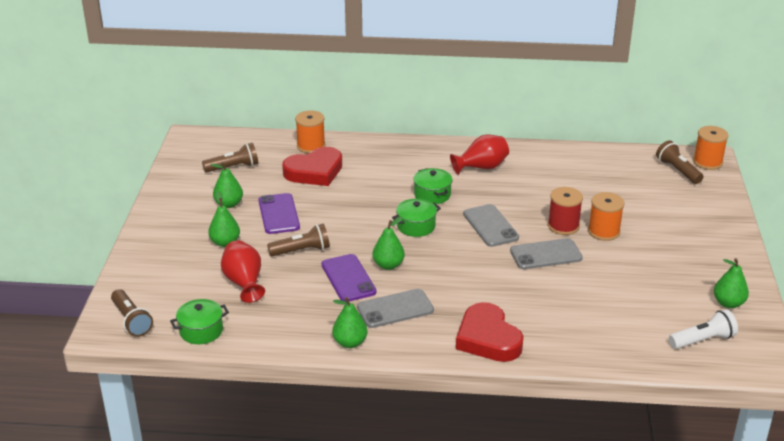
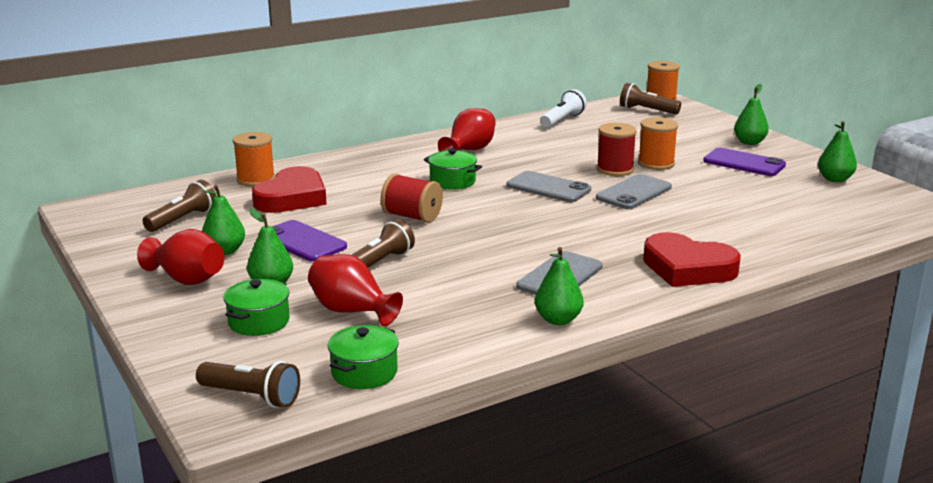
camera: 35 degrees left, 10 degrees down
purple phone [321,254,376,302] -> purple phone moved to [703,148,786,176]
green pear [372,217,405,270] -> green pear moved to [734,84,769,145]
green pot [392,199,441,237] -> green pot moved to [223,279,290,336]
white flashlight [669,309,738,349] -> white flashlight moved to [540,89,587,128]
none -> red vase [137,229,224,285]
none -> red spool [381,173,443,223]

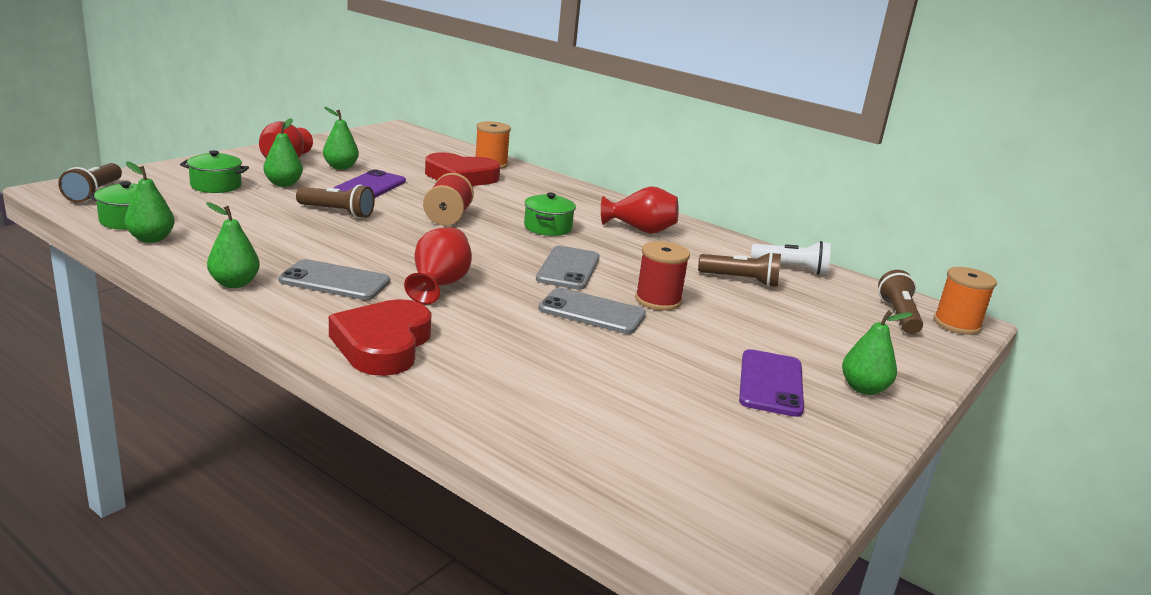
camera: 65 degrees right, 0 degrees up
brown flashlight [143,180,216,232] -> brown flashlight moved to [698,252,781,287]
red vase [308,254,403,326] -> red vase moved to [404,227,472,304]
orange spool [638,117,678,170] -> none
green pear [818,121,857,182] -> green pear moved to [125,161,175,243]

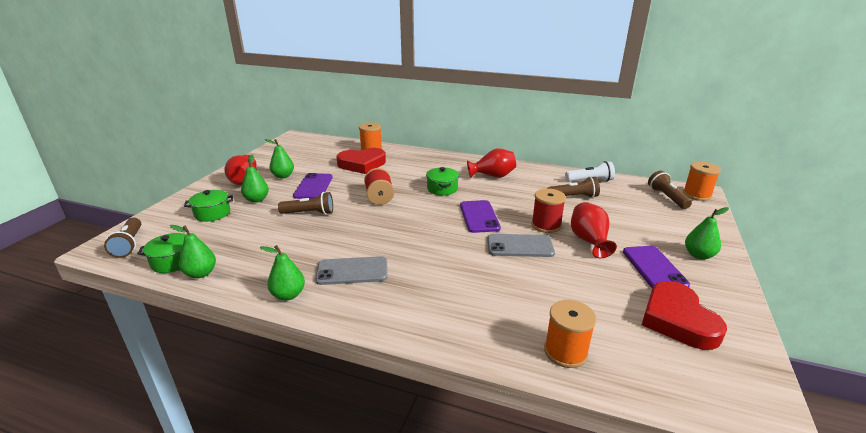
camera: 15 degrees left, 5 degrees up
red heart [329,299,432,376] -> red heart moved to [642,281,727,350]
red vase [404,227,472,304] -> red vase moved to [571,202,617,258]
grey phone [536,246,600,290] -> purple phone [460,200,501,233]
none -> orange spool [544,300,596,368]

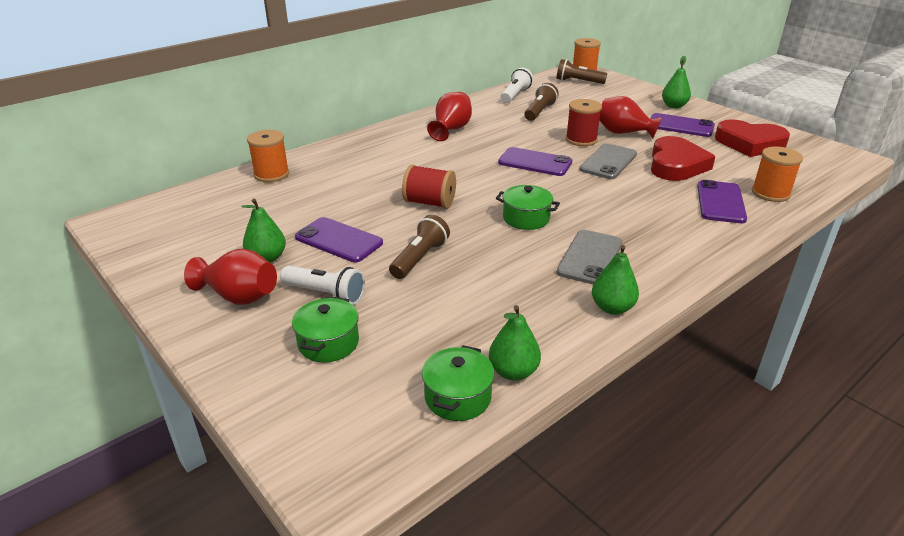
camera: 60 degrees left, 5 degrees up
brown flashlight [104,218,141,258] -> none
green pear [241,155,269,203] -> white flashlight [280,266,365,305]
red heart [336,148,386,174] -> red heart moved to [651,136,716,181]
green pot [426,167,459,195] -> green pot moved to [496,185,560,230]
none -> purple phone [697,180,747,223]

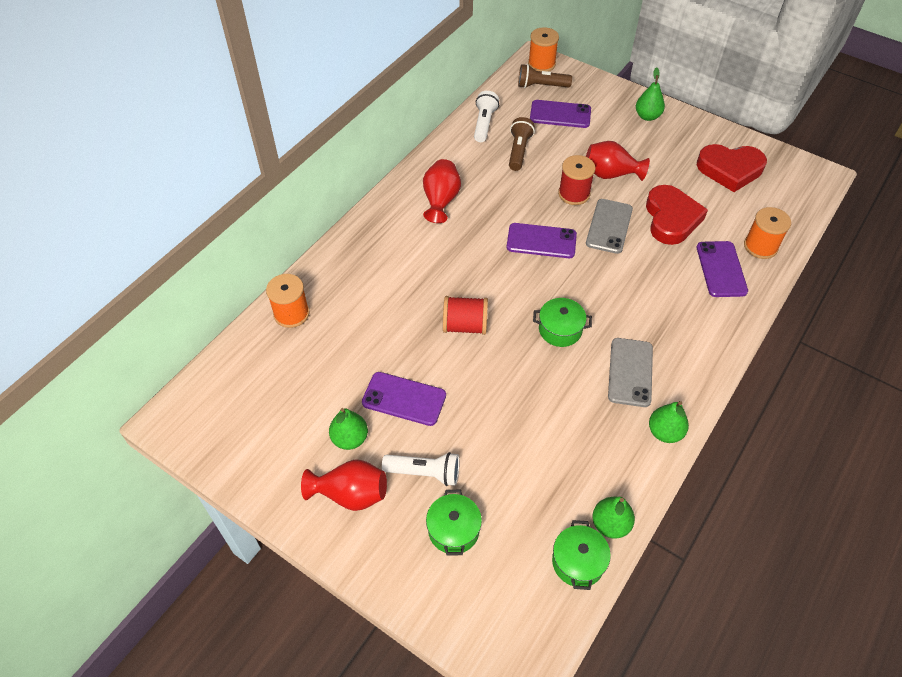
camera: 15 degrees left, 20 degrees up
brown flashlight [389,215,450,279] -> none
purple phone [650,113,715,137] -> purple phone moved to [530,100,591,128]

